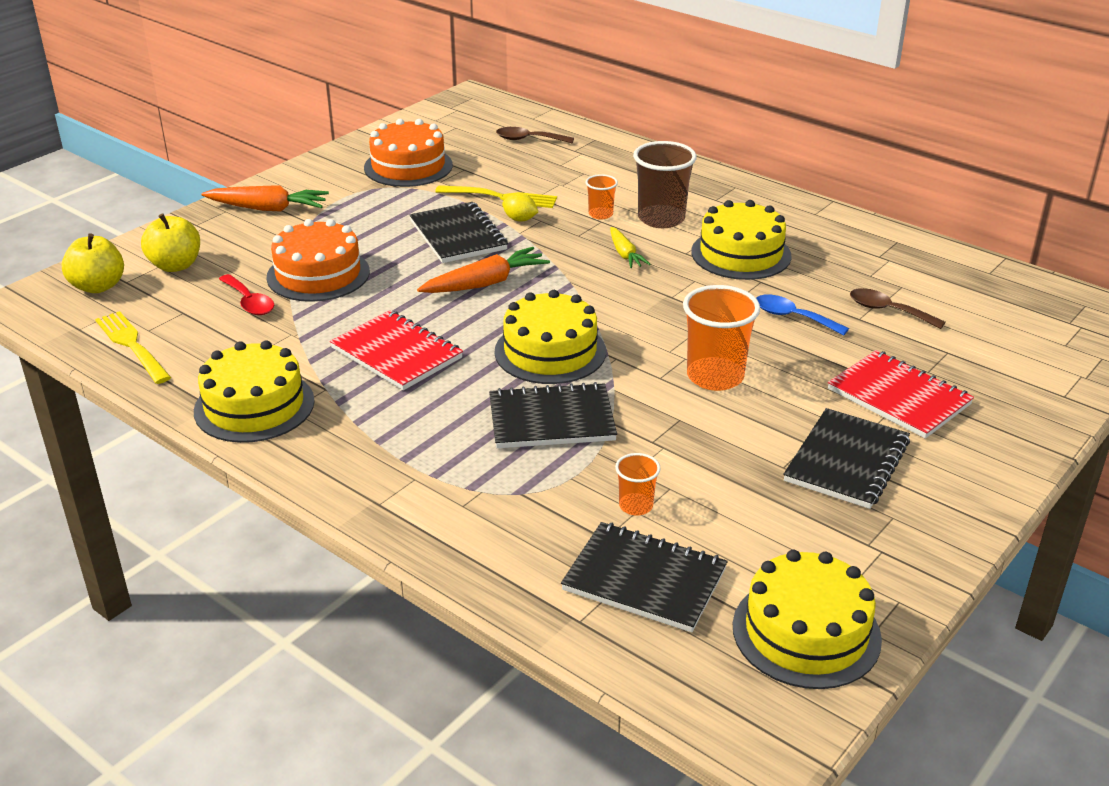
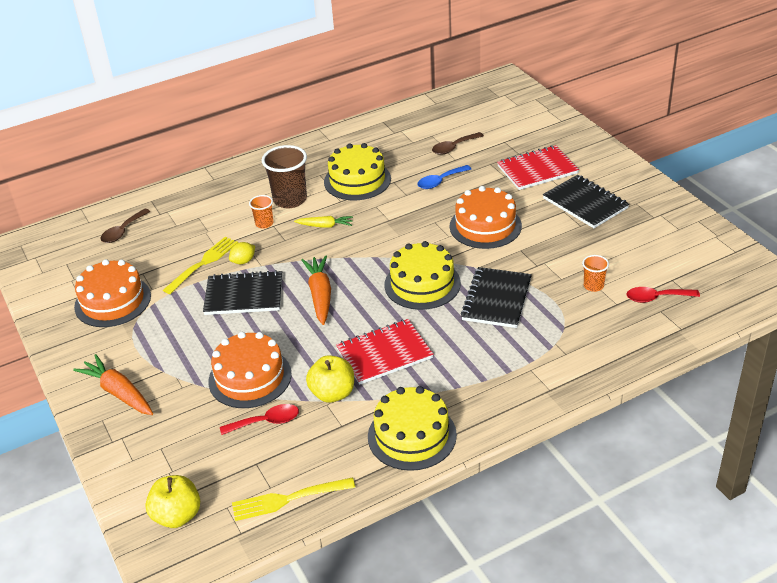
camera: 65 degrees left, 5 degrees up
yellow apple [141,213,200,272] -> yellow apple moved to [306,355,354,403]
orange carrot [202,185,329,212] -> orange carrot turned 75 degrees counterclockwise [73,354,153,415]
black notebook [561,522,728,632] -> red spoon [627,287,700,303]
orange cup [683,285,760,391] -> orange cake [450,186,522,249]
yellow cake [733,550,882,689] -> none

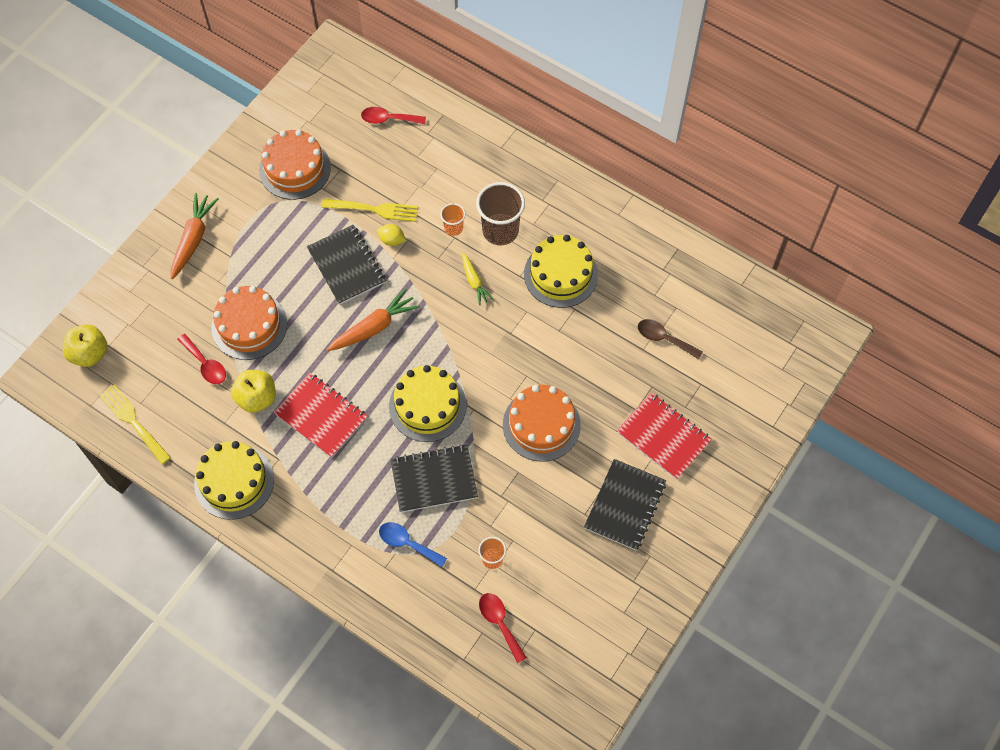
camera: 60 degrees right, 25 degrees up
brown spoon [100,209,151,243] -> red spoon [361,107,426,124]
blue spoon [417,165,471,189] -> blue spoon moved to [379,522,447,567]

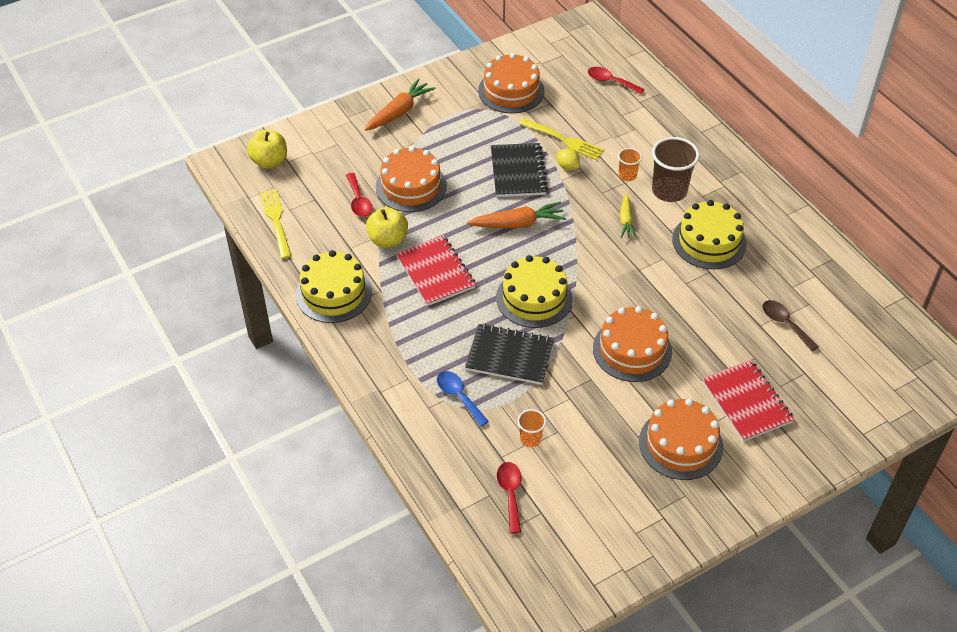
camera: 25 degrees right, 15 degrees down
black notebook [584,459,666,551] -> orange cake [639,398,723,480]

